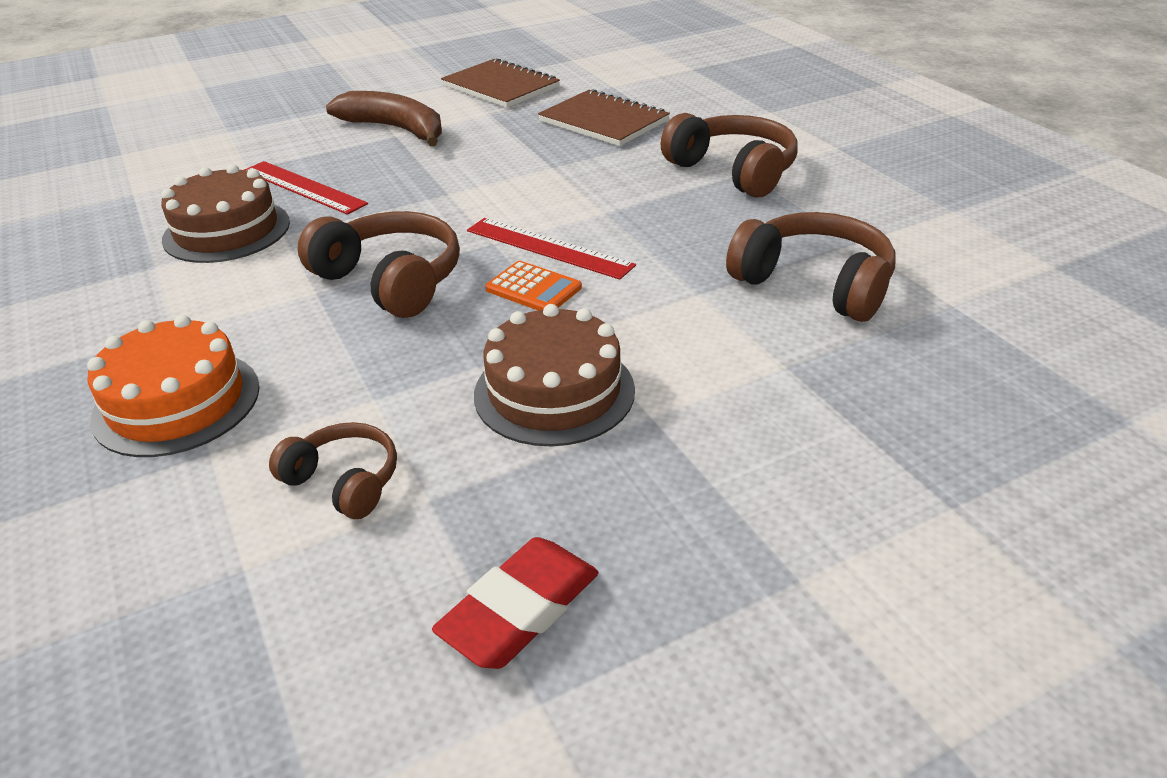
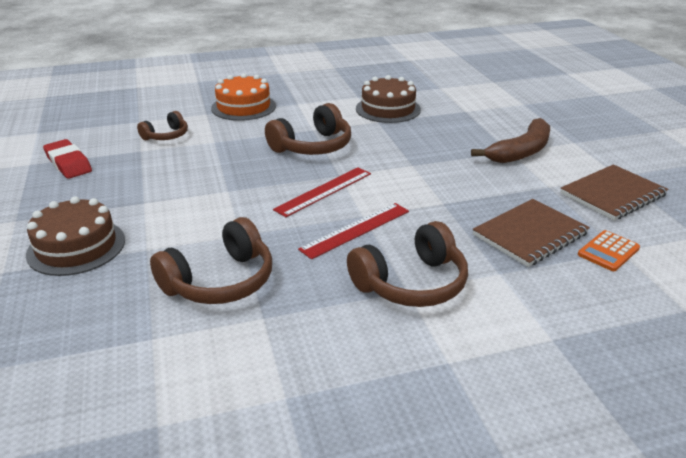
camera: 100 degrees right, 5 degrees down
red ruler [244,161,368,215] -> red ruler moved to [298,203,409,259]
brown cake [474,304,635,446] -> brown cake moved to [26,196,125,276]
orange calculator [485,261,582,310] -> orange calculator moved to [578,230,640,271]

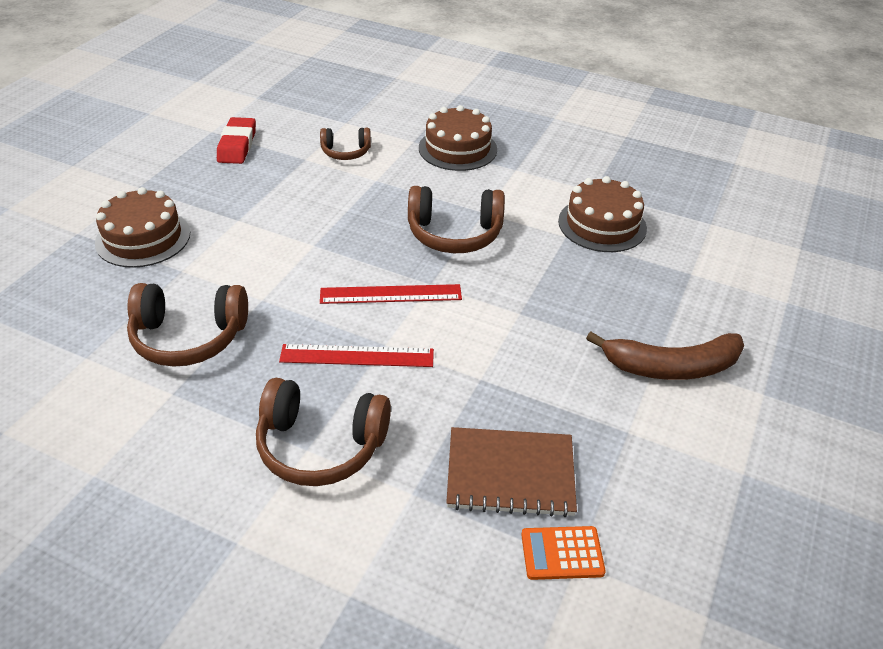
camera: 40 degrees right, 10 degrees up
orange cake [211,73,276,121] -> brown cake [419,105,497,171]
brown notebook [560,164,668,221] -> none

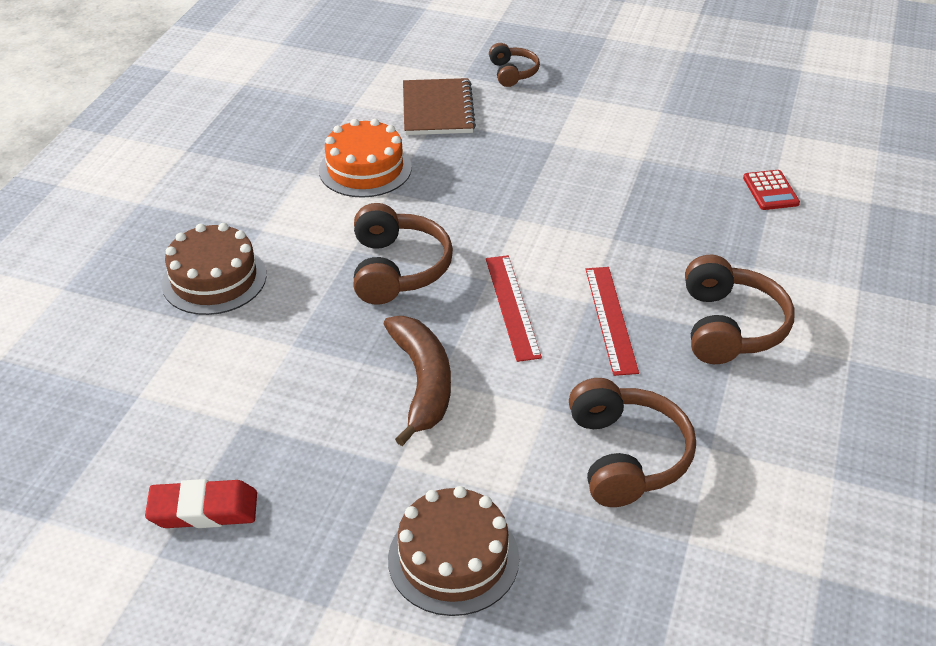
camera: 95 degrees left, 0 degrees up
brown headphones [320,128,371,160] -> brown headphones moved to [489,43,540,87]
brown notebook [446,427,577,517] -> brown notebook moved to [403,78,476,135]
orange calculator [521,526,606,580] -> red calculator [743,170,800,210]
brown cake [558,176,647,252] -> orange cake [319,119,412,198]
brown banana [586,332,744,380] -> brown banana moved to [384,316,451,446]

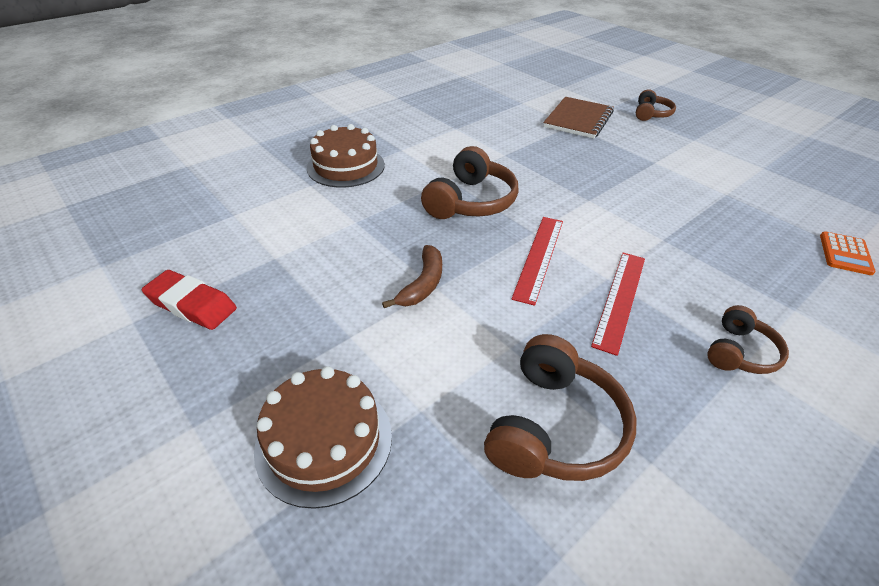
camera: 30 degrees right, 0 degrees up
orange cake [319,119,412,198] -> none
brown banana [384,316,451,446] -> brown banana [382,245,442,308], size x0.65
brown headphones [685,255,794,364] -> brown headphones [707,305,789,374], size x0.59
red calculator [743,170,800,210] -> orange calculator [820,231,876,275]

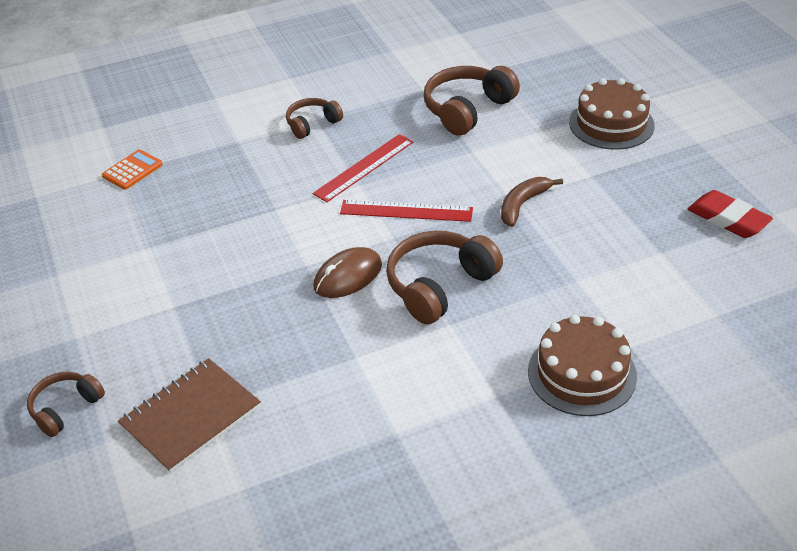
camera: 160 degrees left, 0 degrees up
red ruler [511,217,563,306] -> red ruler turned 60 degrees clockwise [340,200,473,222]
none -> brown mouse [313,247,382,298]

